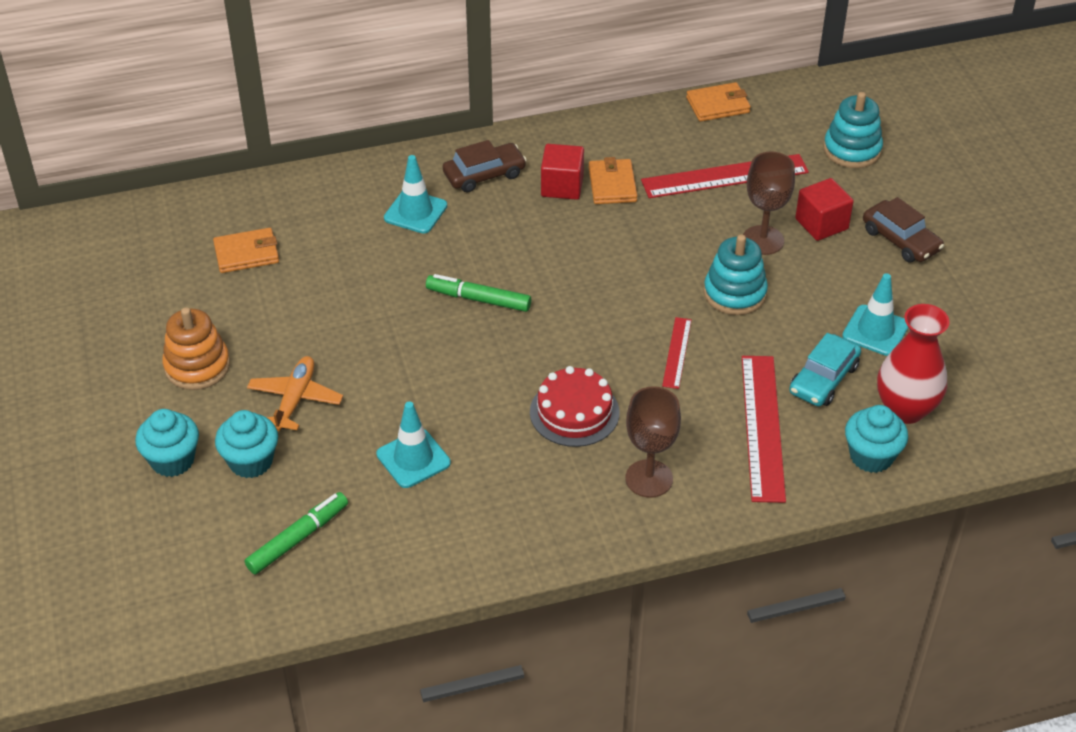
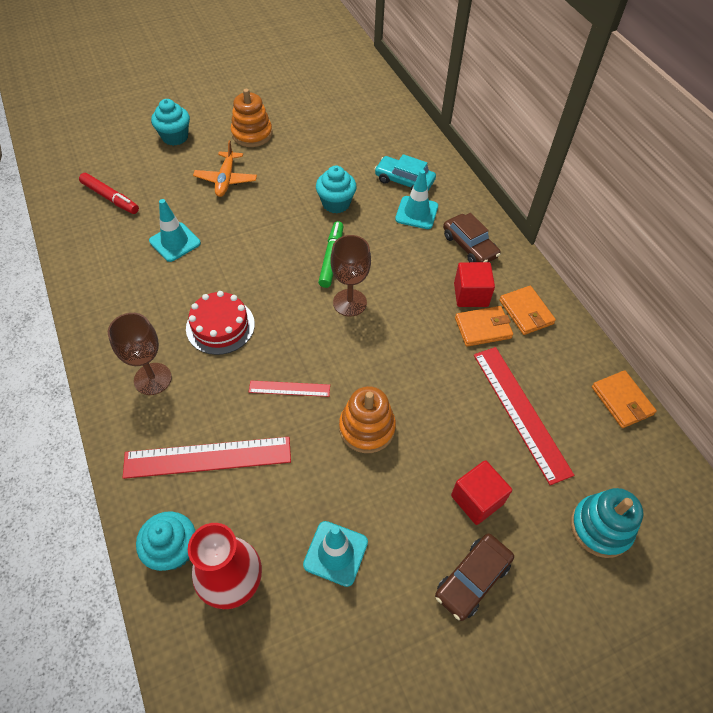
camera: 80 degrees right, 10 degrees up
orange wallet [213,228,279,273] -> orange wallet moved to [499,286,556,335]
turquoise cupcake [215,410,278,478] -> turquoise cupcake moved to [316,166,357,214]
green marker [245,492,348,574] -> red marker [79,173,139,214]
orange plane [247,356,343,432] -> orange plane turned 90 degrees clockwise [193,140,257,197]
turquoise stacking toy [704,235,768,315] -> orange stacking toy [339,386,396,453]
brown goblet [743,151,795,255] -> brown goblet moved to [331,235,371,317]
turquoise car [789,333,861,407] -> turquoise car moved to [375,154,436,191]

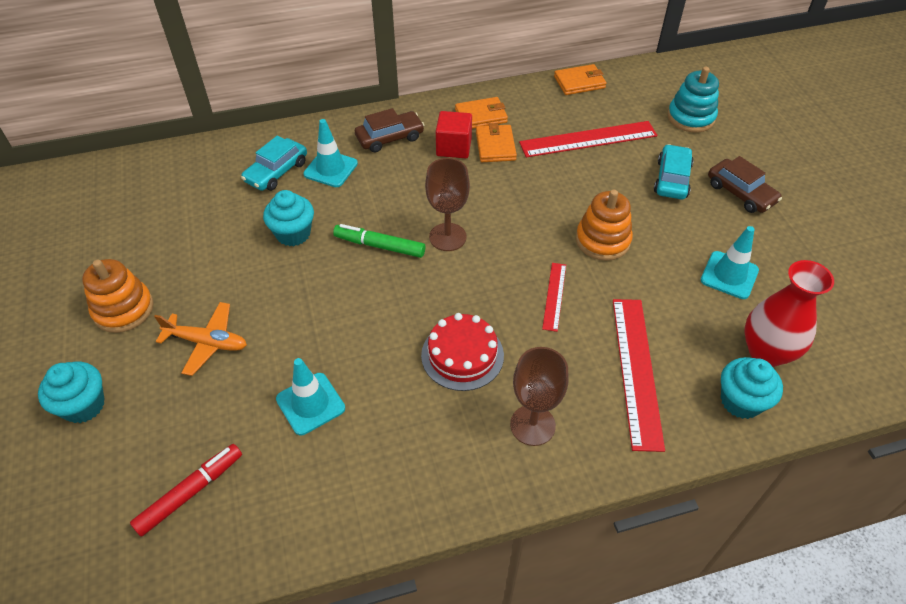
camera: 80 degrees left, 5 degrees down
red cube [451,460,512,525] -> turquoise car [654,144,694,199]

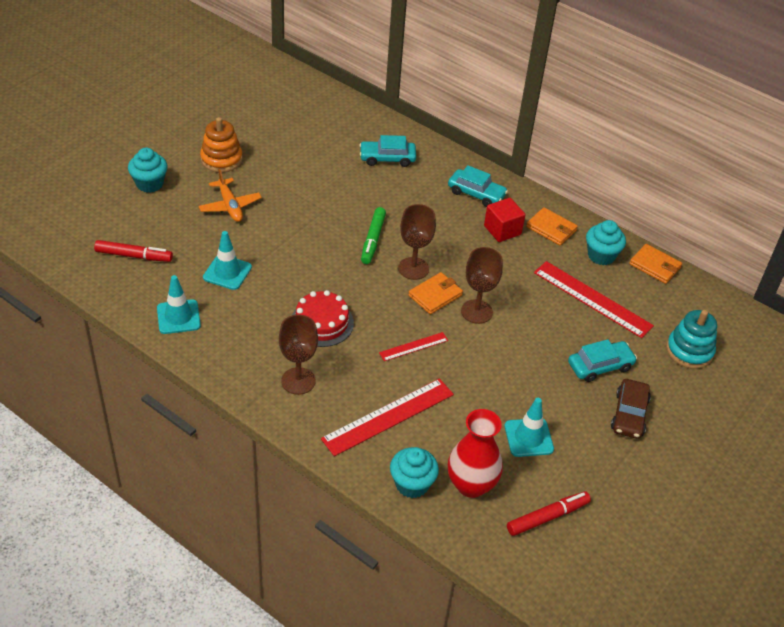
camera: 50 degrees right, 5 degrees down
turquoise cupcake [263,190,314,246] -> turquoise cupcake moved to [586,220,626,265]
turquoise traffic cone [303,119,358,187] -> turquoise traffic cone moved to [157,275,201,334]
green marker [333,224,425,258] -> green marker turned 150 degrees counterclockwise [361,207,386,264]
brown car [355,108,424,152] -> turquoise car [448,165,508,207]
orange wallet [476,123,517,162] -> orange wallet moved to [408,272,463,314]
orange stacking toy [576,190,633,261] -> none
none -> brown goblet [461,247,503,324]
none -> red marker [507,491,591,536]

